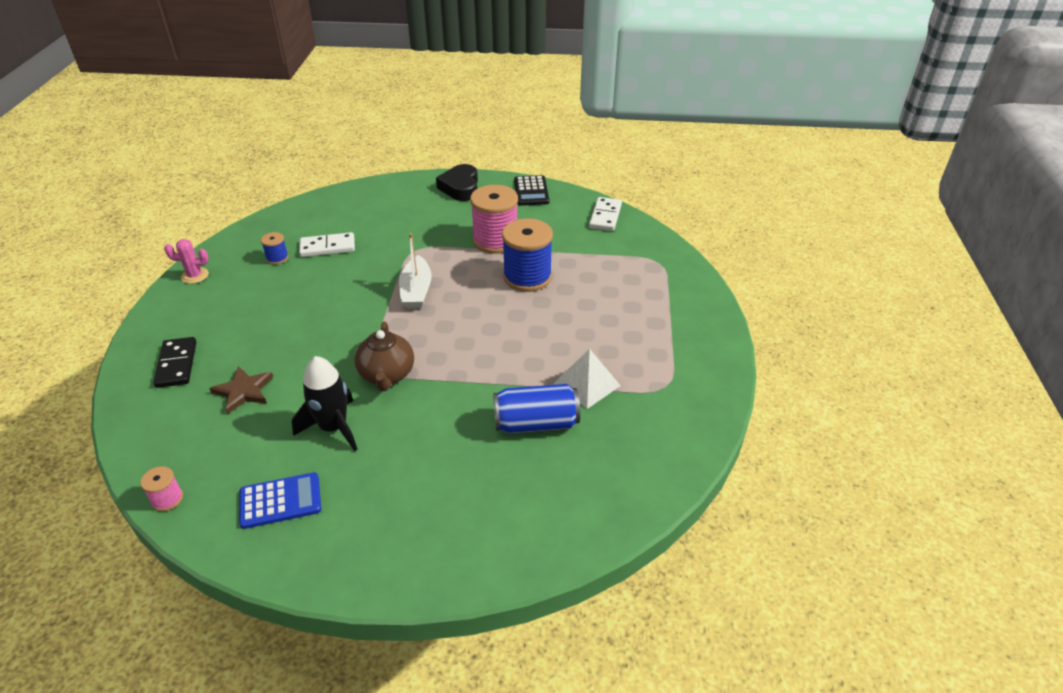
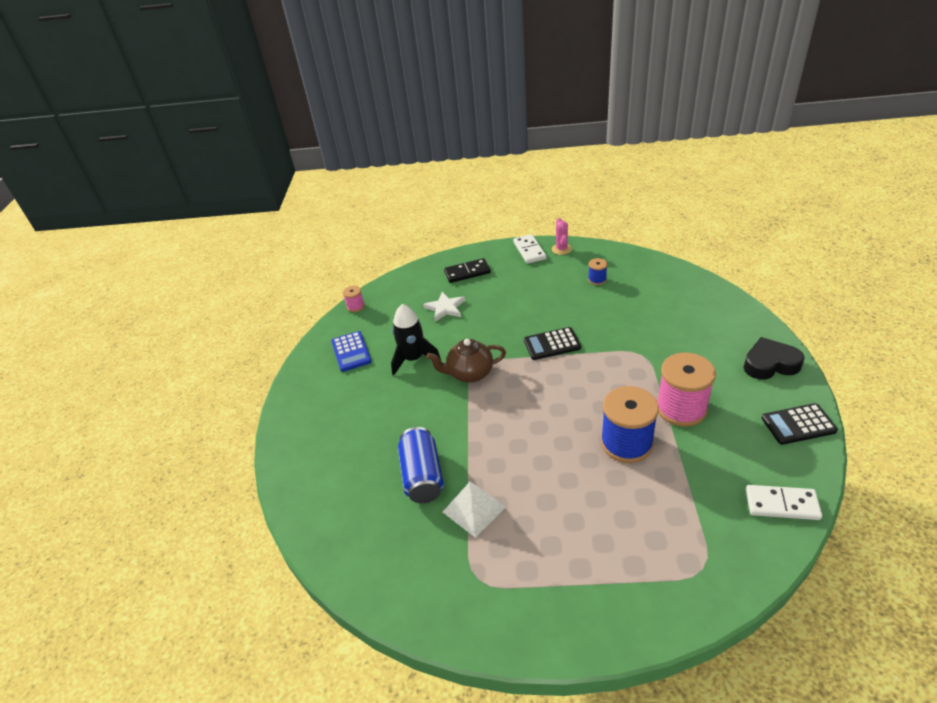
camera: 90 degrees right, 0 degrees up
brown star [209,366,273,414] -> white star [423,292,465,321]
white domino [299,232,355,257] -> white domino moved to [513,234,546,264]
white boat [399,233,432,309] -> none
none -> black calculator [524,327,581,360]

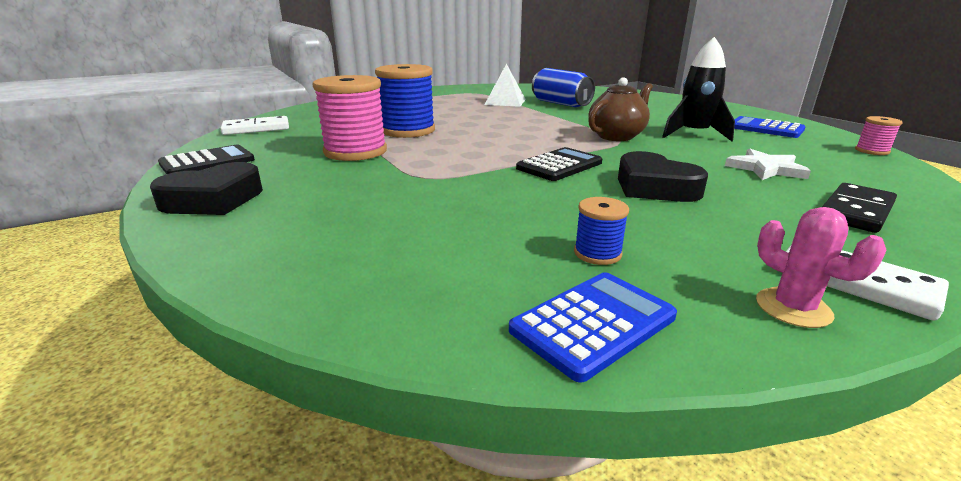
camera: 145 degrees right, 15 degrees down
none -> blue calculator [509,272,677,383]
none -> black heart [618,151,708,202]

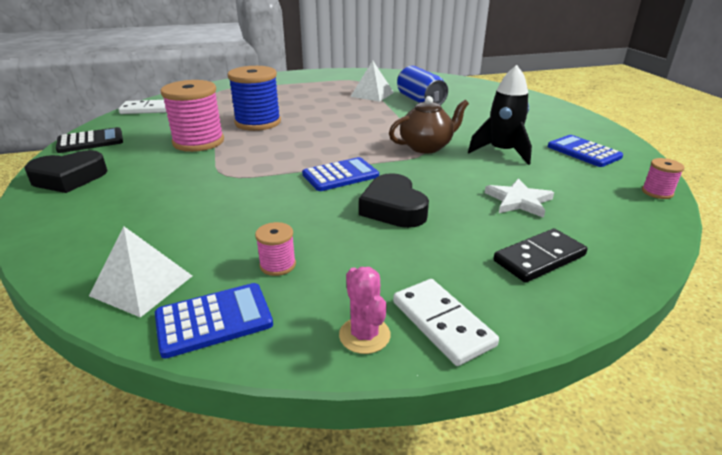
camera: 15 degrees right, 5 degrees up
black calculator [516,147,602,181] -> blue calculator [302,157,379,191]
blue spool [574,197,629,265] -> pink spool [255,222,296,276]
none -> white pyramid [89,226,192,318]

